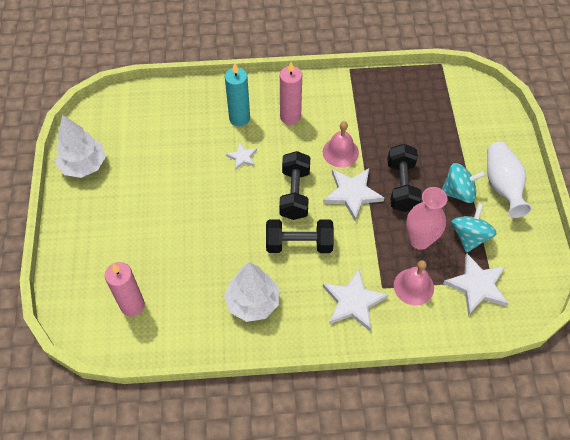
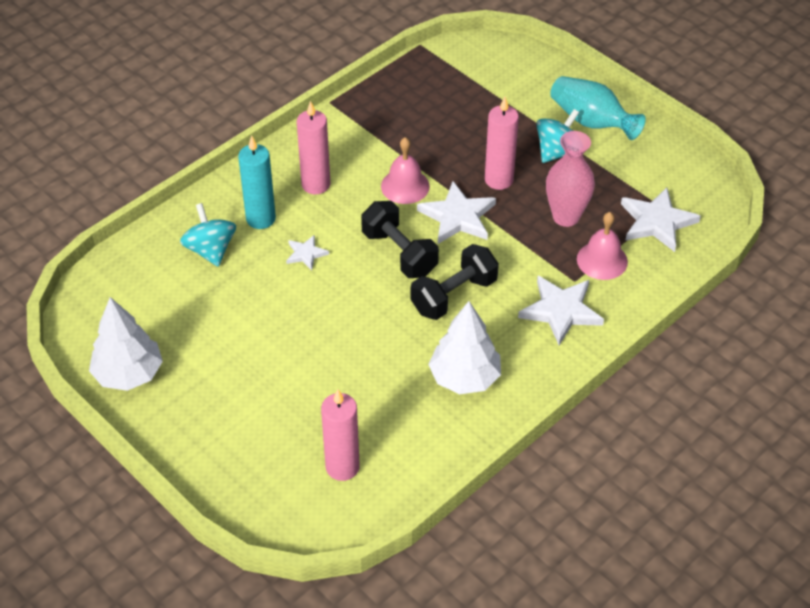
camera: 40 degrees left, 10 degrees down
black dumbbell [388,144,422,212] -> pink candle [485,97,519,190]
turquoise spinning top [451,203,497,253] -> turquoise spinning top moved to [180,203,236,267]
white vase [487,142,532,218] -> turquoise vase [550,76,646,140]

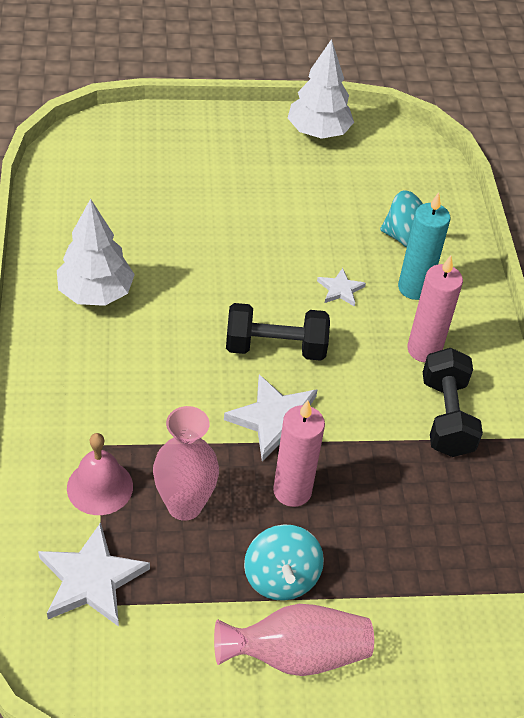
camera: 125 degrees right, 0 degrees up
pink candle [321,389,360,481] -> none
pink bell [381,137,430,204] -> none
black dumbbell [410,244,499,320] -> black dumbbell moved to [423,348,483,457]
white star [518,276,604,345] -> none
turquoise vase [550,76,646,140] -> pink vase [214,604,374,676]

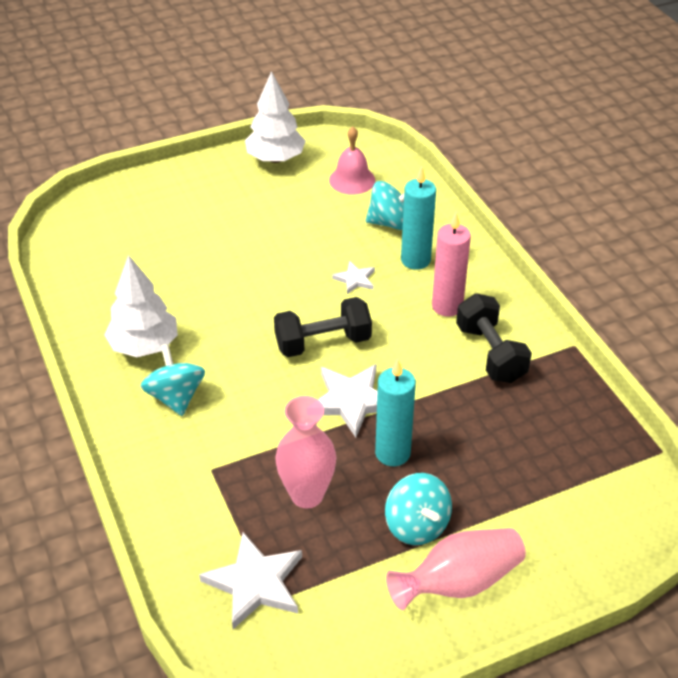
camera: 15 degrees left, 5 degrees down
pink bell [67,433,133,515] -> pink bell moved to [329,126,375,195]
pink candle [273,400,325,507] -> turquoise candle [375,359,416,466]
none -> turquoise spinning top [140,344,205,416]

